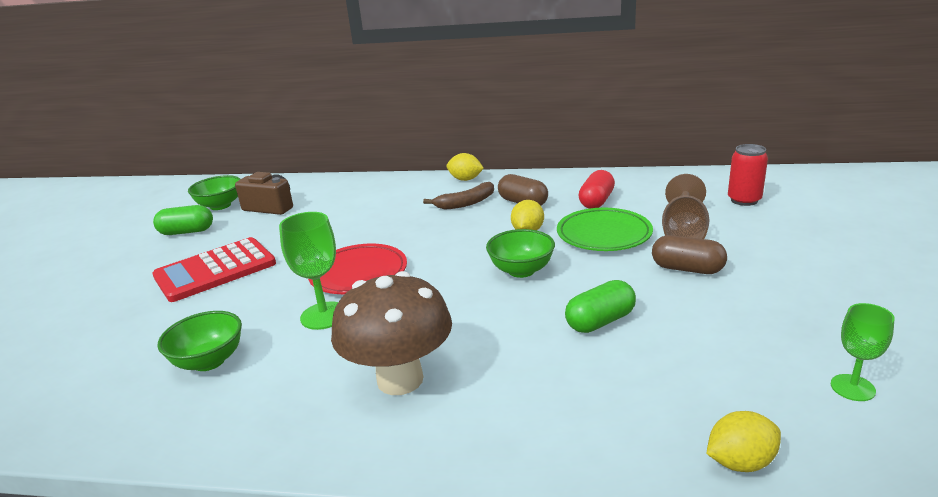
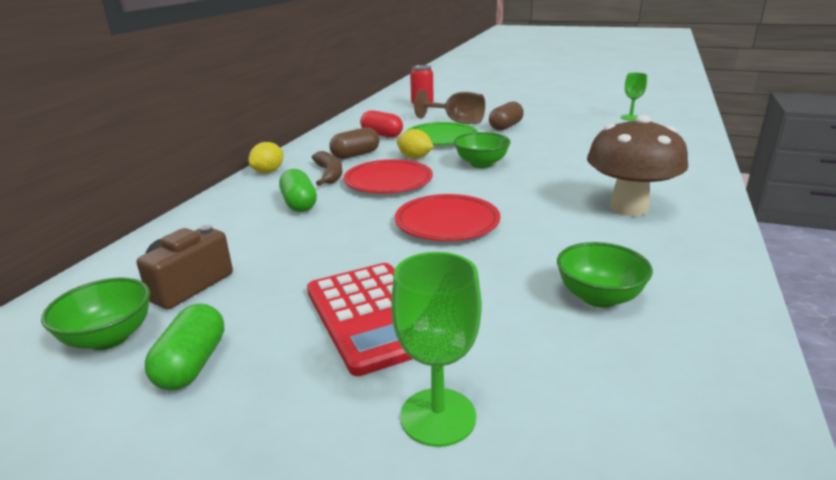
camera: 80 degrees left, 0 degrees up
green goblet [279,212,338,330] -> green goblet moved to [391,252,482,447]
green capsule [565,280,636,333] -> green capsule moved to [279,169,317,212]
yellow lemon [706,411,781,472] -> none
none -> red plate [344,159,433,194]

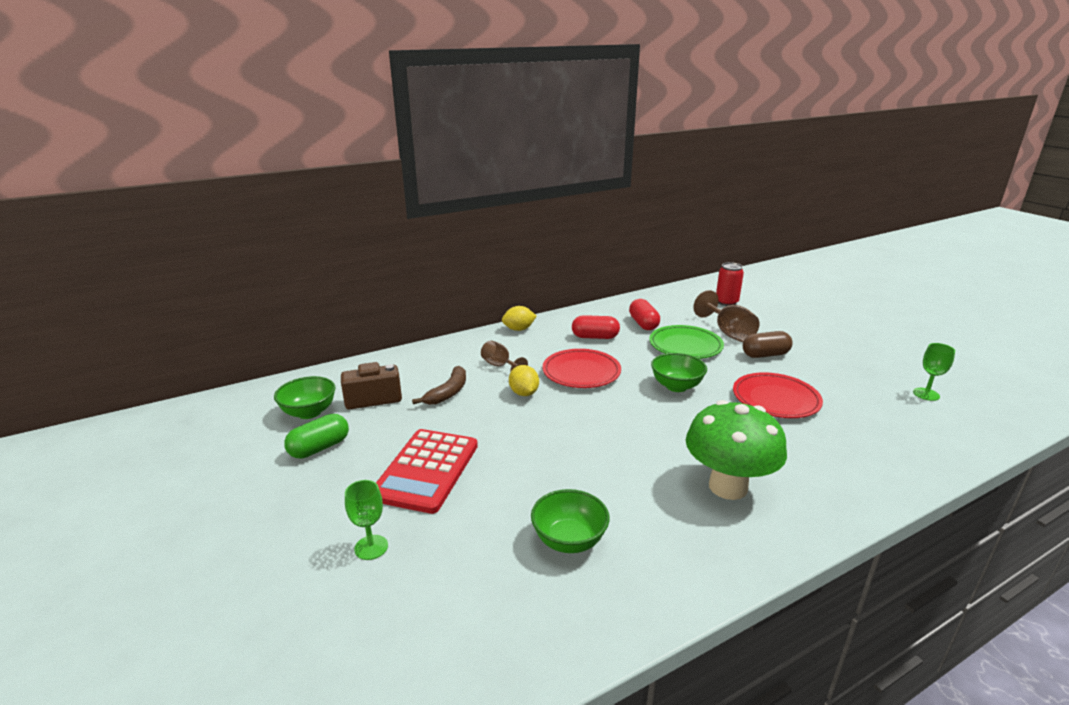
camera: 40 degrees right, 0 degrees up
green capsule [279,169,317,212] -> brown goblet [481,341,528,372]
brown banana [312,151,342,186] -> brown banana moved to [412,366,466,405]
brown capsule [330,127,379,159] -> red capsule [572,315,620,339]
green goblet [391,252,482,447] -> green goblet [345,480,388,560], size x0.65
red plate [395,194,500,241] -> red plate moved to [733,372,823,418]
yellow lemon [397,129,434,159] -> yellow lemon moved to [509,365,539,396]
brown mushroom [587,115,688,216] -> green mushroom [686,400,787,500]

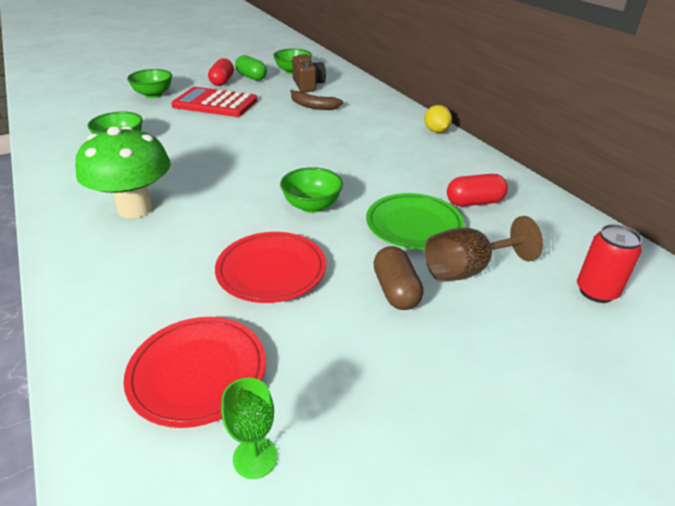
camera: 90 degrees right, 10 degrees up
green goblet [345,480,388,560] -> green bowl [127,69,172,98]
brown goblet [481,341,528,372] -> none
yellow lemon [509,365,539,396] -> none
red plate [543,349,621,388] -> red plate moved to [123,317,266,428]
red capsule [572,315,620,339] -> red capsule moved to [208,58,234,86]

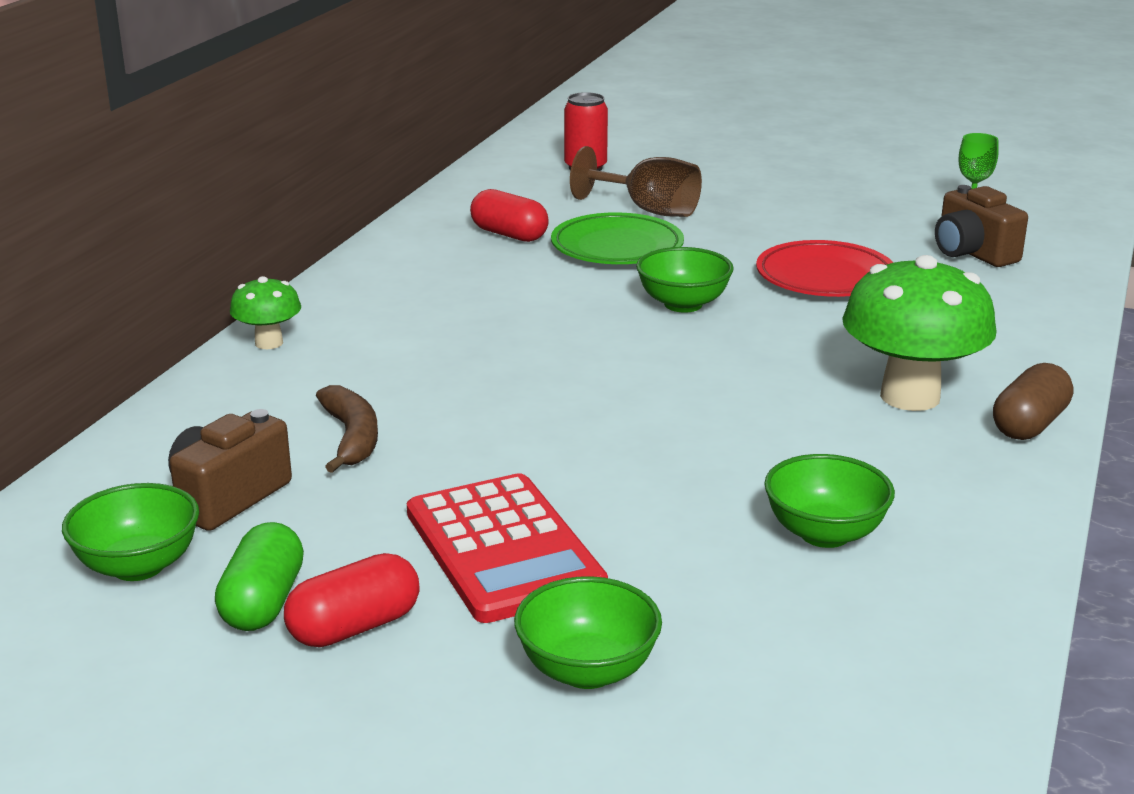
camera: 130 degrees left, 10 degrees down
red plate [123,317,266,428] -> brown camera [935,185,1028,267]
brown capsule [373,246,424,310] -> brown capsule moved to [993,363,1073,440]
yellow lemon [425,105,452,133] -> none
none -> green mushroom [230,276,301,349]

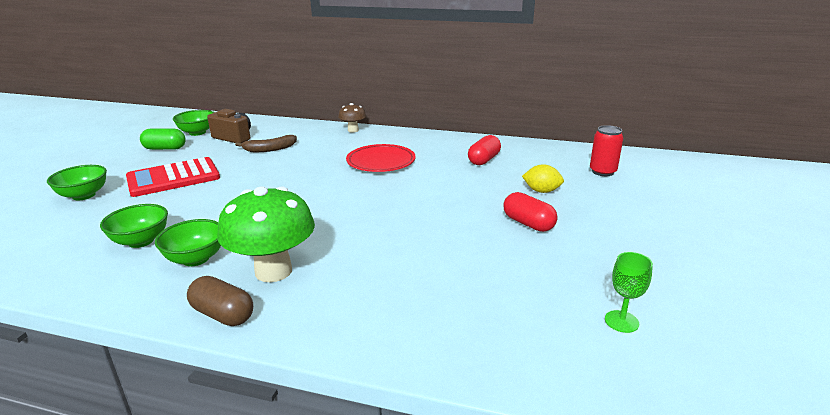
camera: 85 degrees right, 0 degrees up
green mushroom [230,276,301,349] -> brown mushroom [338,103,366,133]
red capsule [284,553,420,647] -> red capsule moved to [503,192,558,232]
green plate [551,212,684,264] -> none
brown goblet [570,146,702,217] -> yellow lemon [522,164,564,193]
green bowl [636,247,734,313] -> green bowl moved to [155,219,221,266]
red plate [756,240,893,297] -> red plate moved to [346,144,416,172]
brown camera [935,185,1028,267] -> none

